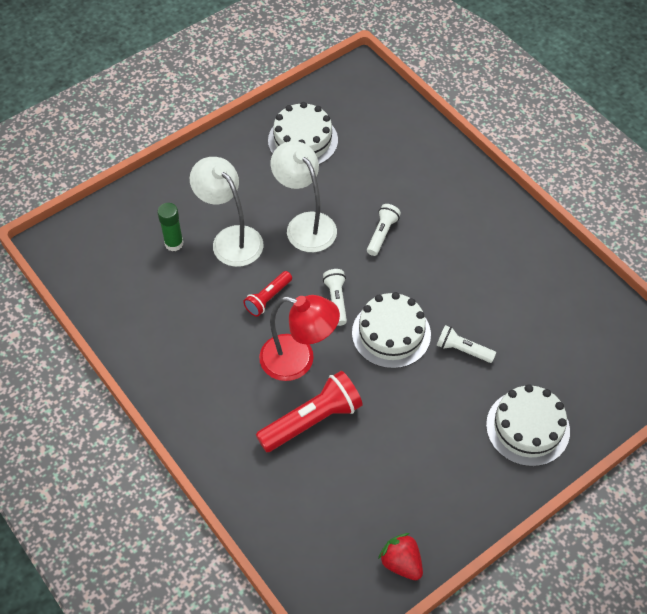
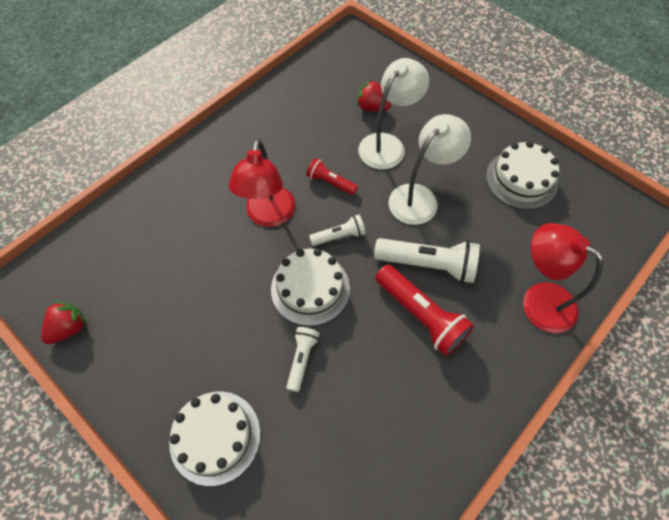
camera: 80 degrees right, 5 degrees up
green glue stick [157,203,183,251] -> red strawberry [356,79,391,111]
red flashlight [256,371,363,452] -> red flashlight moved to [375,265,474,356]
white flashlight [367,204,401,256] -> white flashlight [374,238,480,283], size x1.77
none -> red lamp [523,223,603,333]

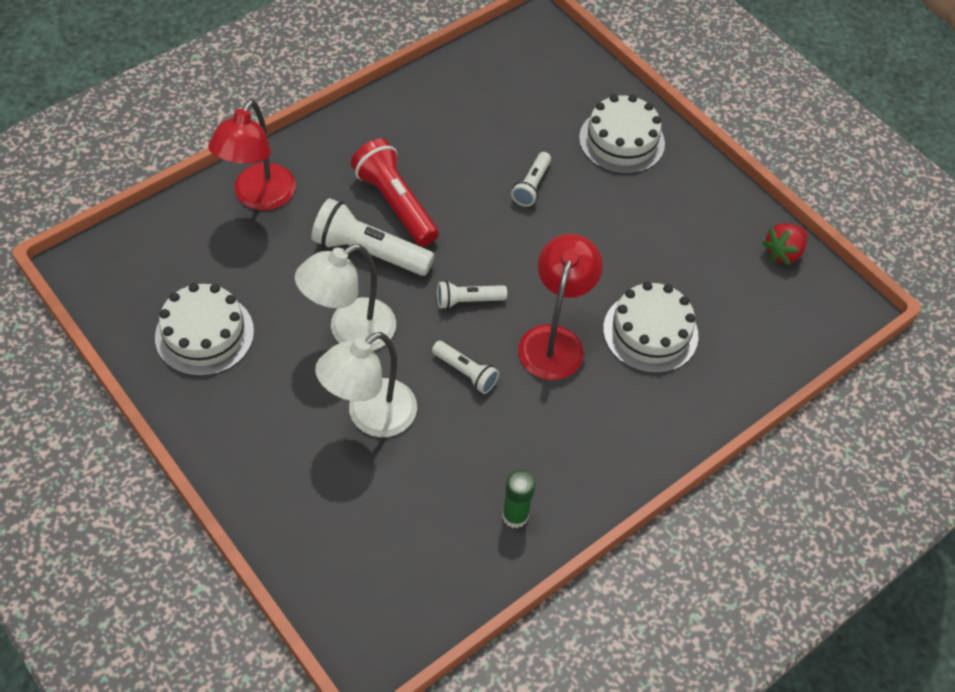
camera: 175 degrees left, 5 degrees down
white cake [271,248,350,326] -> white cake moved to [603,282,698,373]
red flashlight [306,158,358,195] -> white flashlight [432,341,499,394]
red strawberry [356,79,391,111] -> none
red lamp [523,223,603,333] -> red lamp turned 60 degrees clockwise [208,99,296,210]
none -> green glue stick [502,470,535,528]

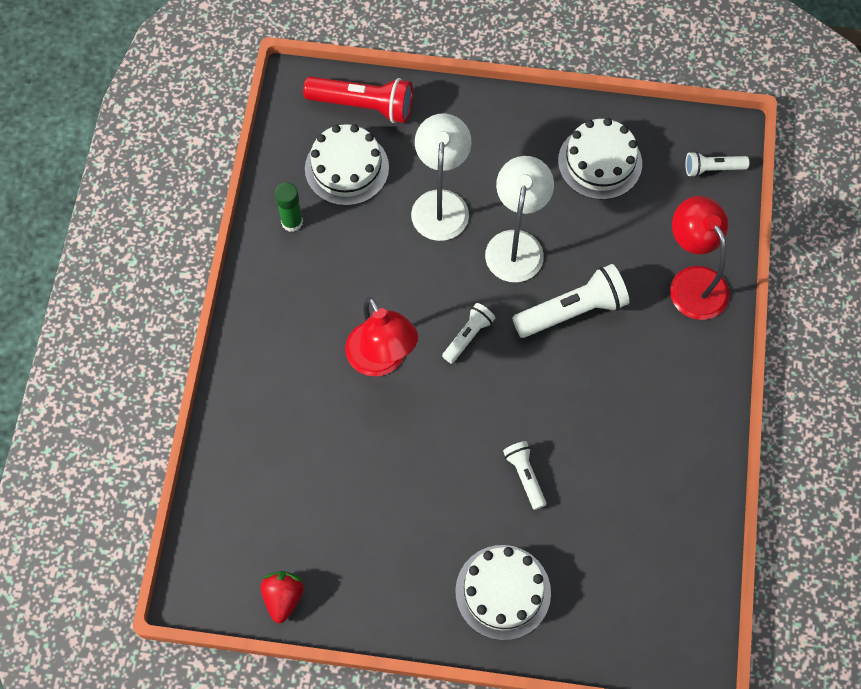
camera: 140 degrees right, 10 degrees up
red flashlight [351,139,439,247] -> red flashlight moved to [303,76,413,123]
white flashlight [432,341,499,394] -> white flashlight moved to [685,151,750,177]
white cake [603,282,698,373] -> white cake moved to [305,124,389,206]

